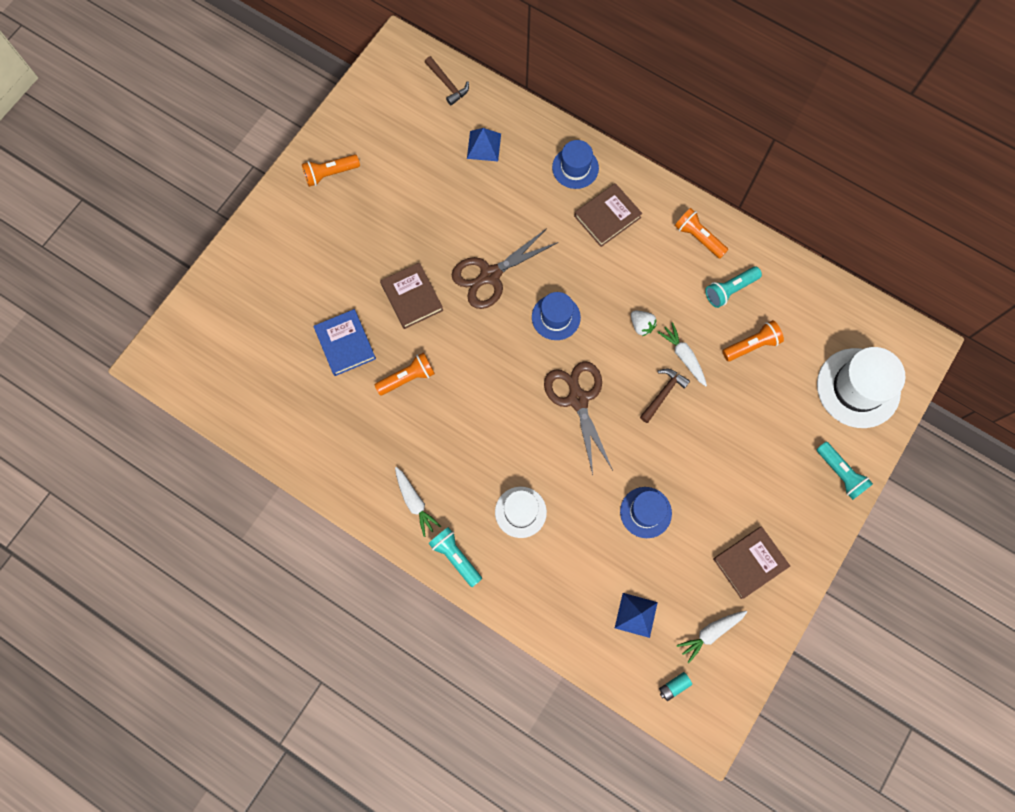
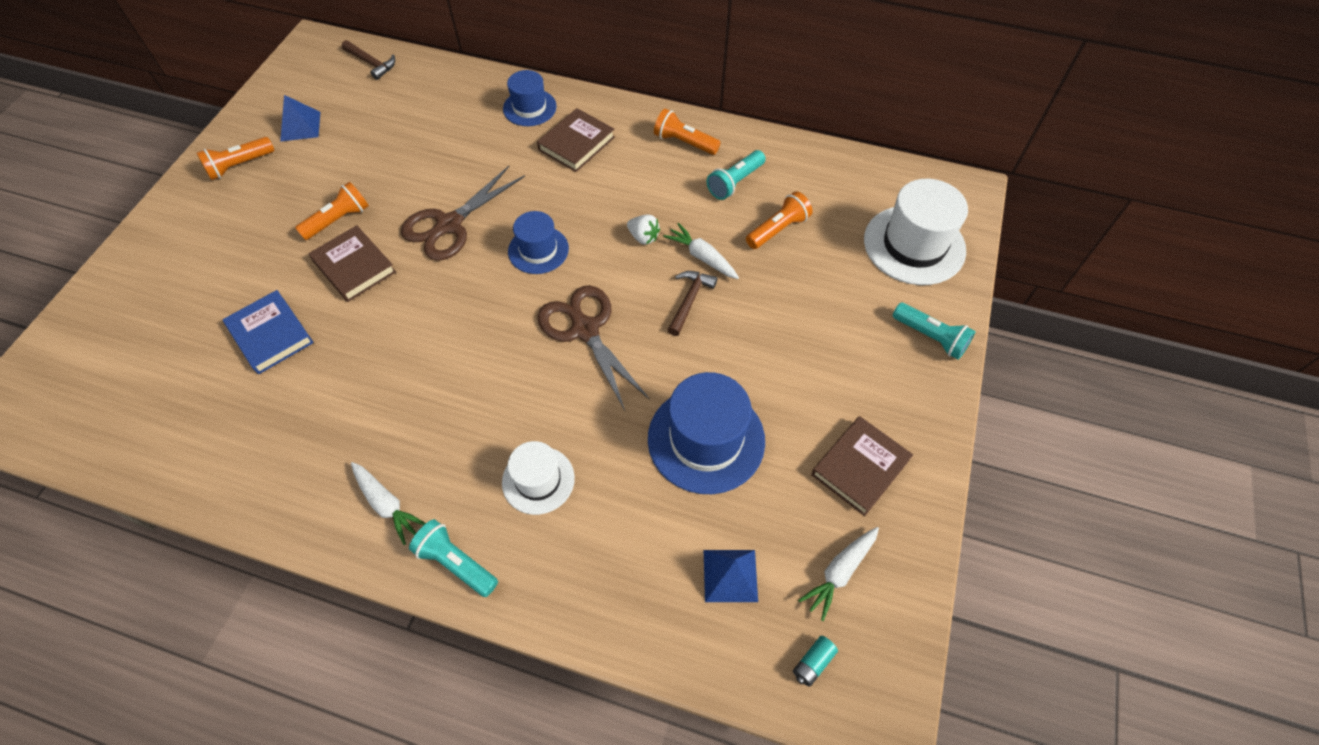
camera: 15 degrees left, 15 degrees down
orange flashlight [375,352,435,396] -> orange flashlight moved to [295,182,369,240]
blue pyramid [467,128,501,161] -> blue pyramid moved to [280,95,320,142]
blue hat [620,487,672,538] -> blue hat [648,372,765,494], size x1.67

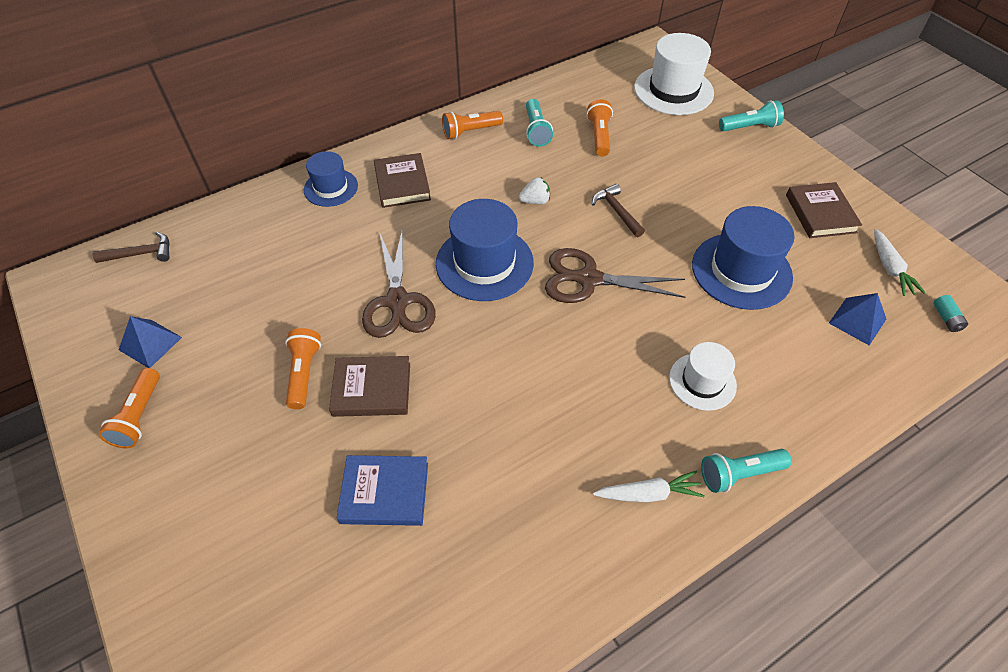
camera: 50 degrees left, 5 degrees down
blue hat [508,211,569,274] -> blue hat [436,199,534,301], size x1.67
white carrot [663,223,739,279] -> none

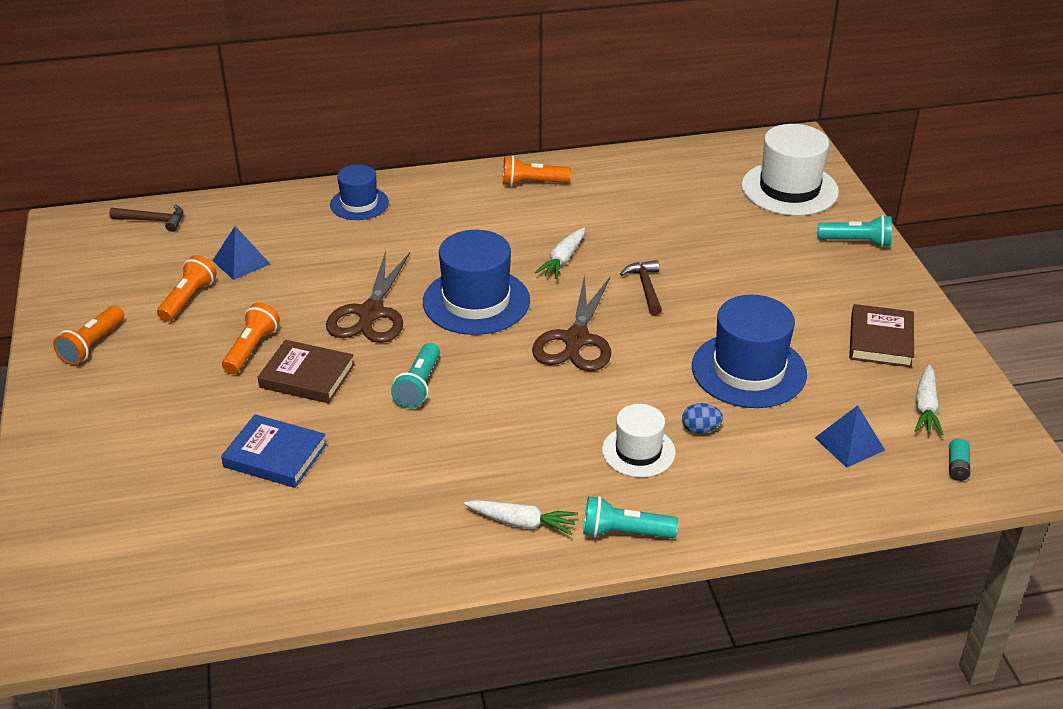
camera: 20 degrees right, 15 degrees down
blue pyramid [119,316,182,368] -> blue pyramid moved to [212,226,270,280]
brown book [374,153,431,208] -> none
white strawberry [519,177,550,204] -> white carrot [535,228,585,279]
turquoise flashlight [526,99,553,147] -> turquoise flashlight moved to [391,343,440,408]
brown scissors [545,248,685,303] -> brown scissors turned 105 degrees counterclockwise [532,275,611,371]
orange flashlight [586,99,613,156] -> orange flashlight moved to [157,255,217,322]
none -> blue egg [682,403,723,434]

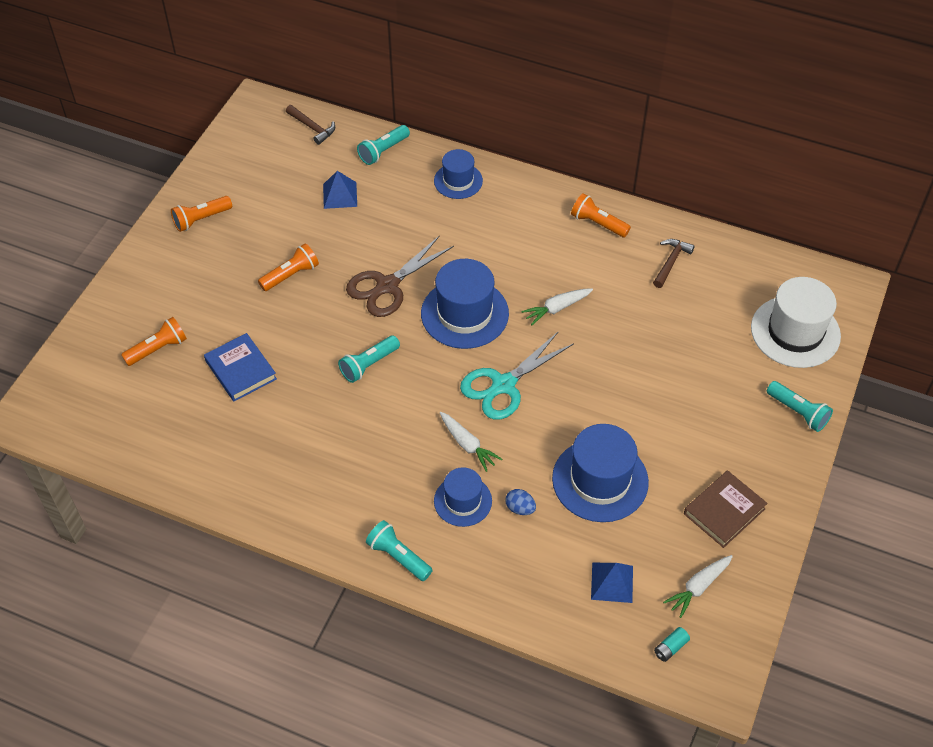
camera: 35 degrees right, 15 degrees up
orange flashlight [157,255,217,322] -> orange flashlight moved to [121,317,187,366]
brown book [258,340,355,403] -> none
white carrot [464,500,578,535] -> white carrot moved to [440,412,502,472]
brown scissors [532,275,611,371] -> turquoise scissors [460,331,574,420]
white hat [602,404,676,477] -> blue hat [434,467,492,527]
brown hammer [620,260,662,315] -> brown hammer moved to [653,239,695,288]
none -> turquoise flashlight [357,125,410,165]

